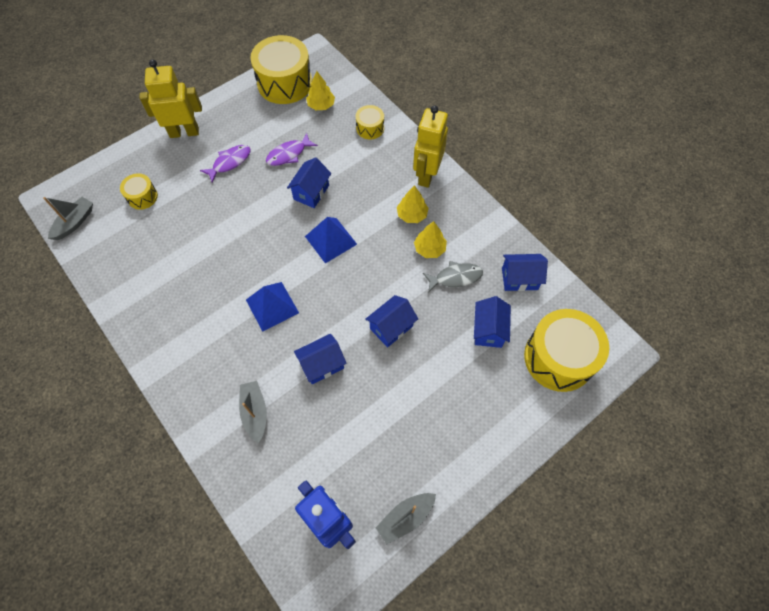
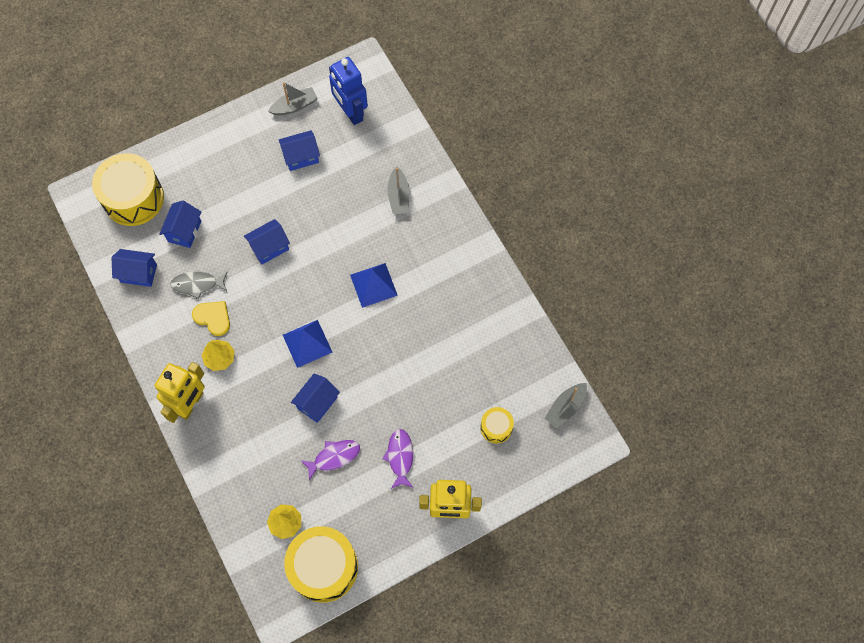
camera: 170 degrees left, 5 degrees up
purple fish [200,145,251,183] -> purple fish turned 120 degrees clockwise [383,429,413,489]
blue house [294,334,347,384] -> blue house moved to [279,130,320,171]
yellow drum [356,105,384,140] -> none
yellow tree [414,221,447,258] -> yellow heart [192,301,230,336]

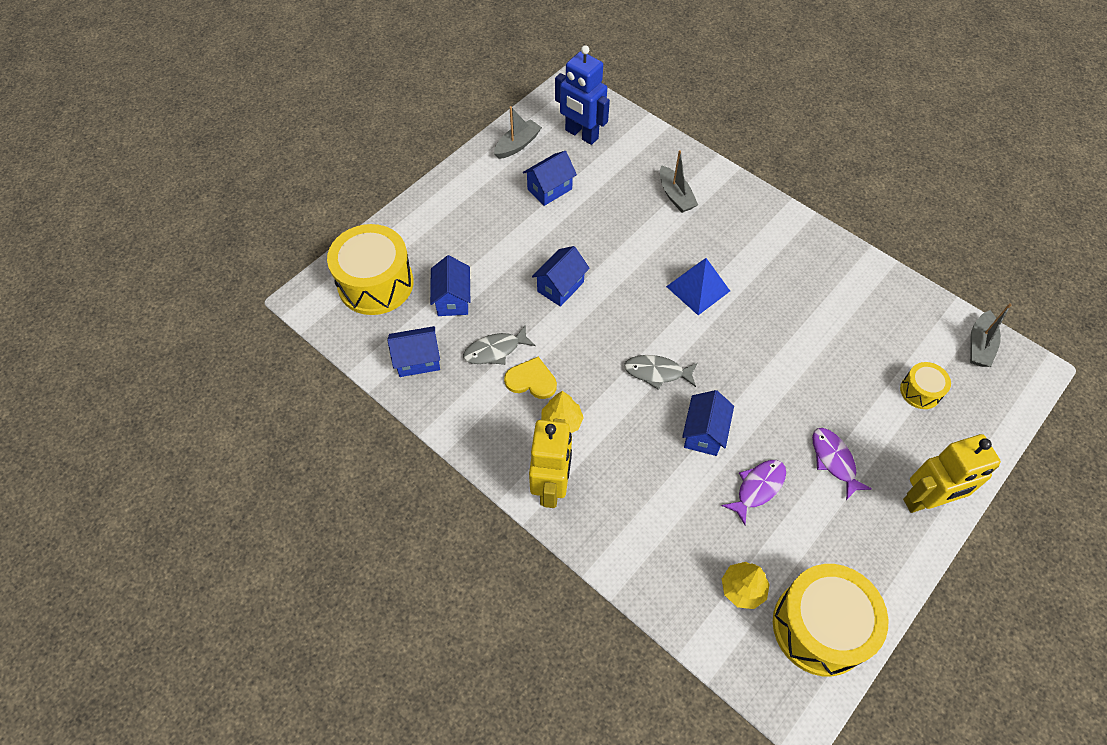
camera: 20 degrees left, 10 degrees down
blue pyramid [283,320,333,368] -> grey fish [624,355,697,390]

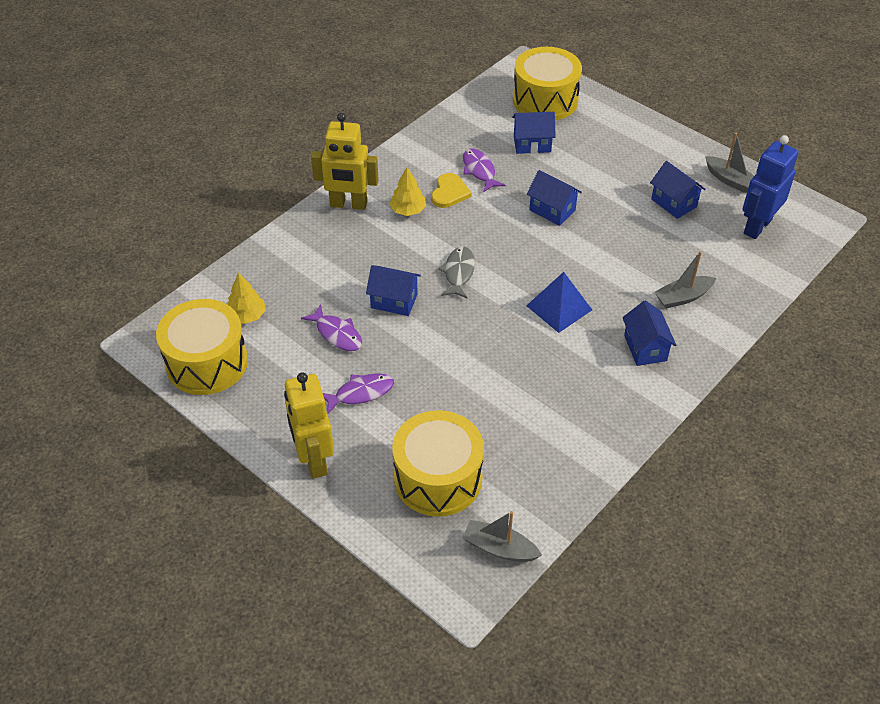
camera: 90 degrees right, 10 degrees down
blue house [387,326,440,377] -> blue house moved to [622,300,677,366]
grey fish [463,324,536,365] -> purple fish [463,148,505,192]
yellow drum [900,362,951,409] -> yellow drum [392,410,484,517], size x2.04

